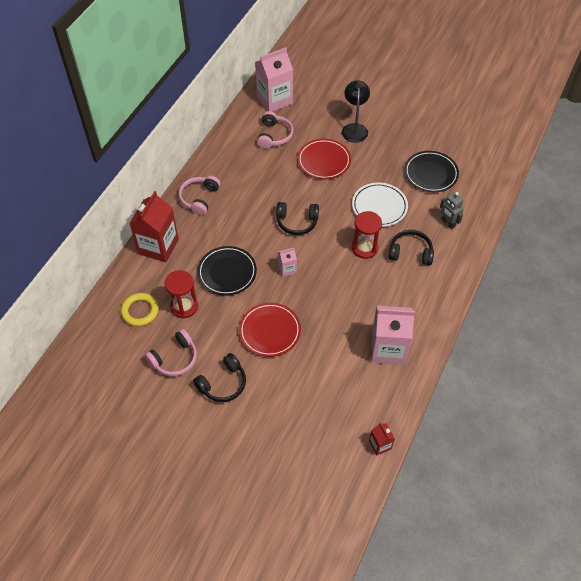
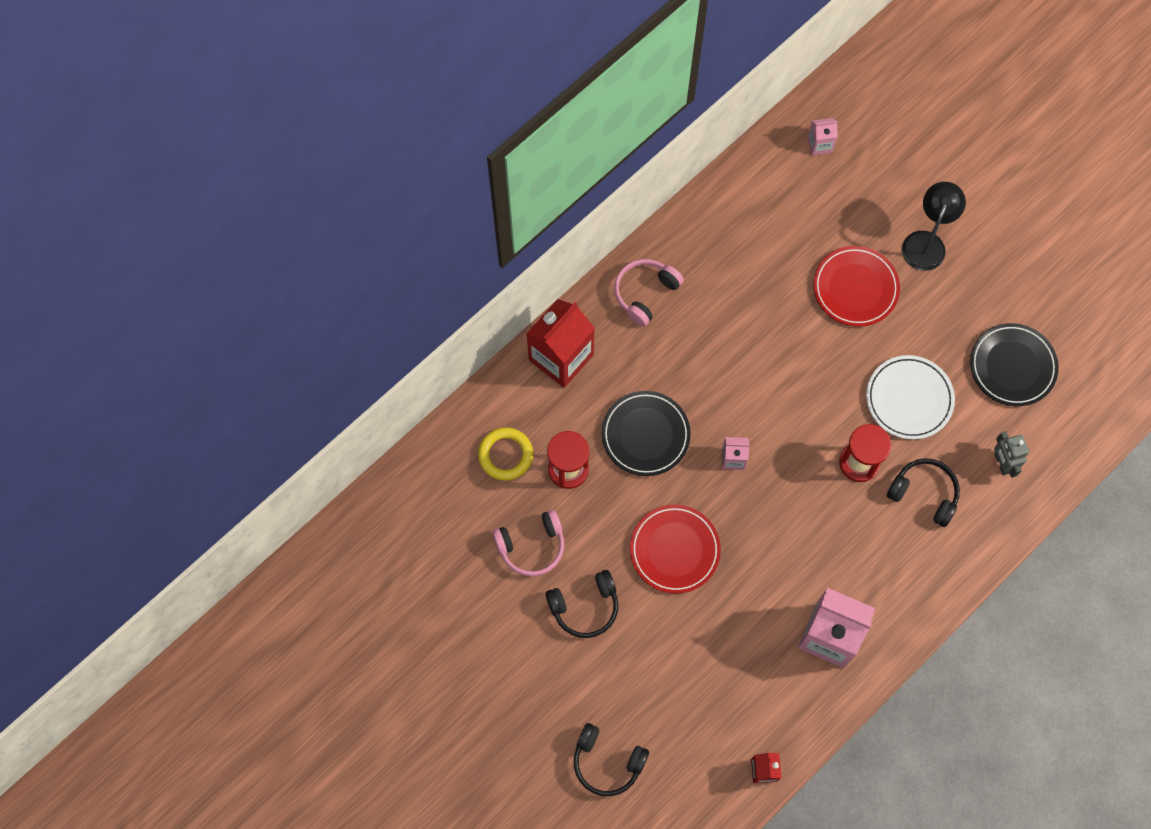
camera: 20 degrees right, 15 degrees up
pink carton [255,47,293,112] -> pink carton [808,118,838,156], size x0.47
pink headphones [257,111,293,149] -> none
black headphones [276,202,319,235] -> black headphones moved to [574,723,649,796]

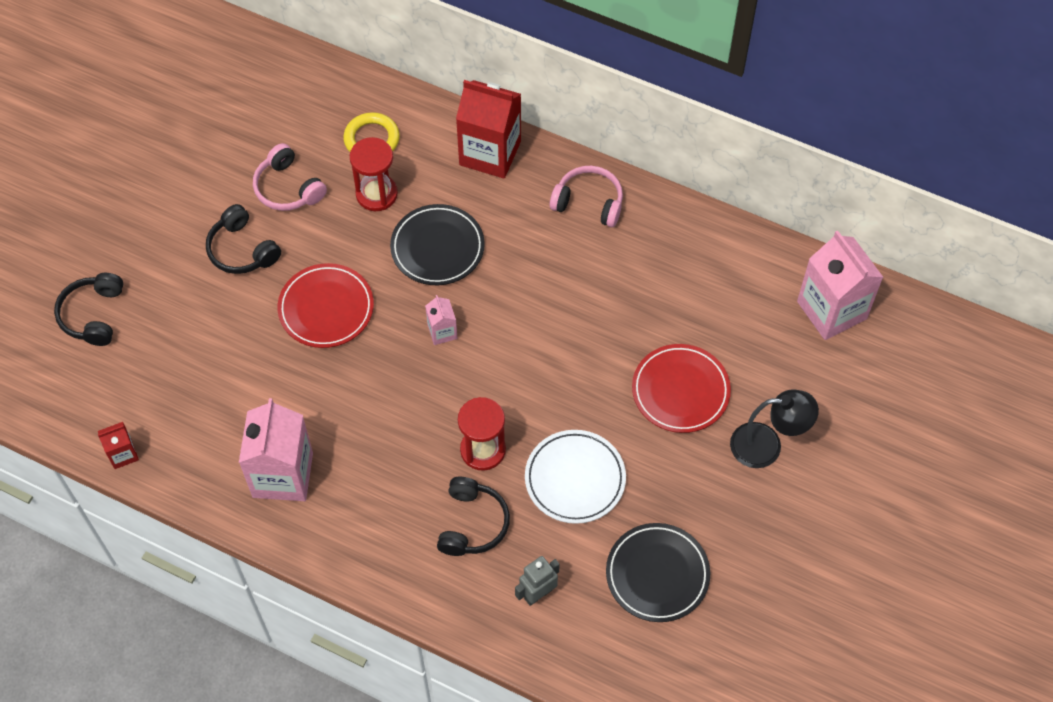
camera: 70 degrees right, 10 degrees down
pink carton [808,118,838,156] -> pink carton [797,231,883,340], size x2.11

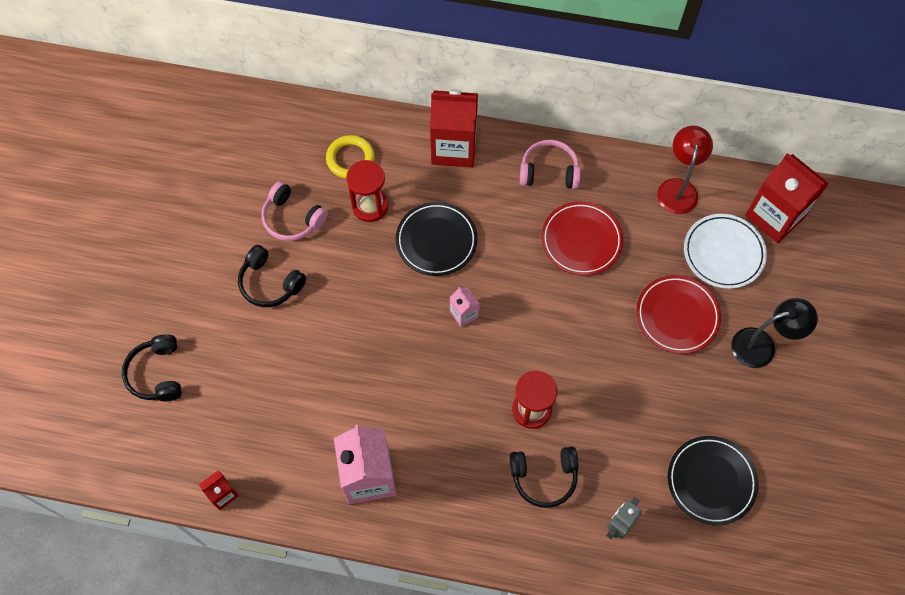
camera: 15 degrees left, 5 degrees up
red plate [278,263,374,348] -> red plate moved to [541,201,623,276]
black headphones [437,477,510,556] -> black headphones turned 90 degrees clockwise [509,446,579,508]
white plate [525,430,626,524] -> white plate moved to [684,214,767,289]
pink carton [797,231,883,340] -> red carton [745,153,829,243]
none -> red lamp [657,126,713,214]

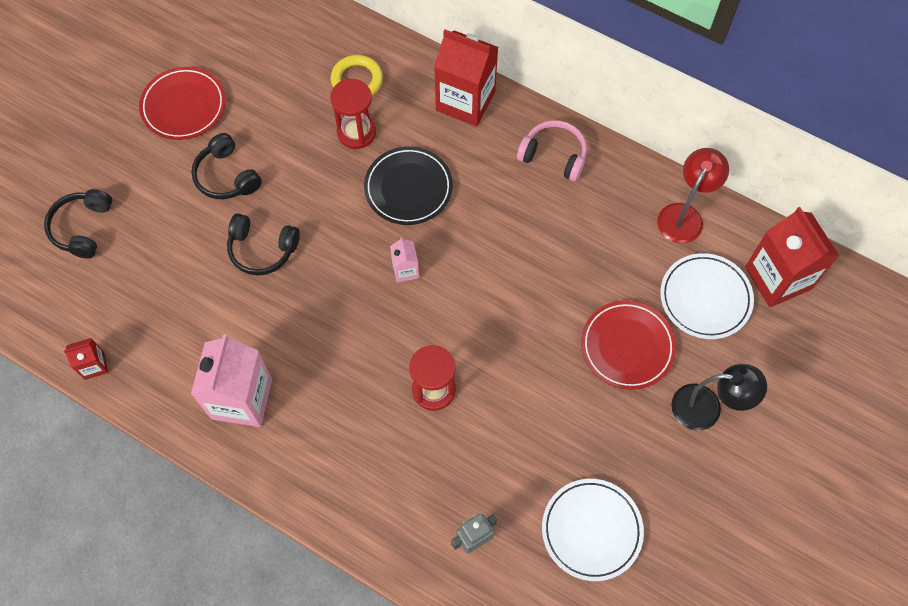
camera: 20 degrees right, 0 degrees up
pink headphones [261,181,328,241] -> none
black headphones [509,446,579,508] -> black headphones moved to [227,213,300,276]
red plate [541,201,623,276] -> red plate moved to [139,67,225,140]
black plate [667,436,758,525] -> white plate [542,479,644,581]

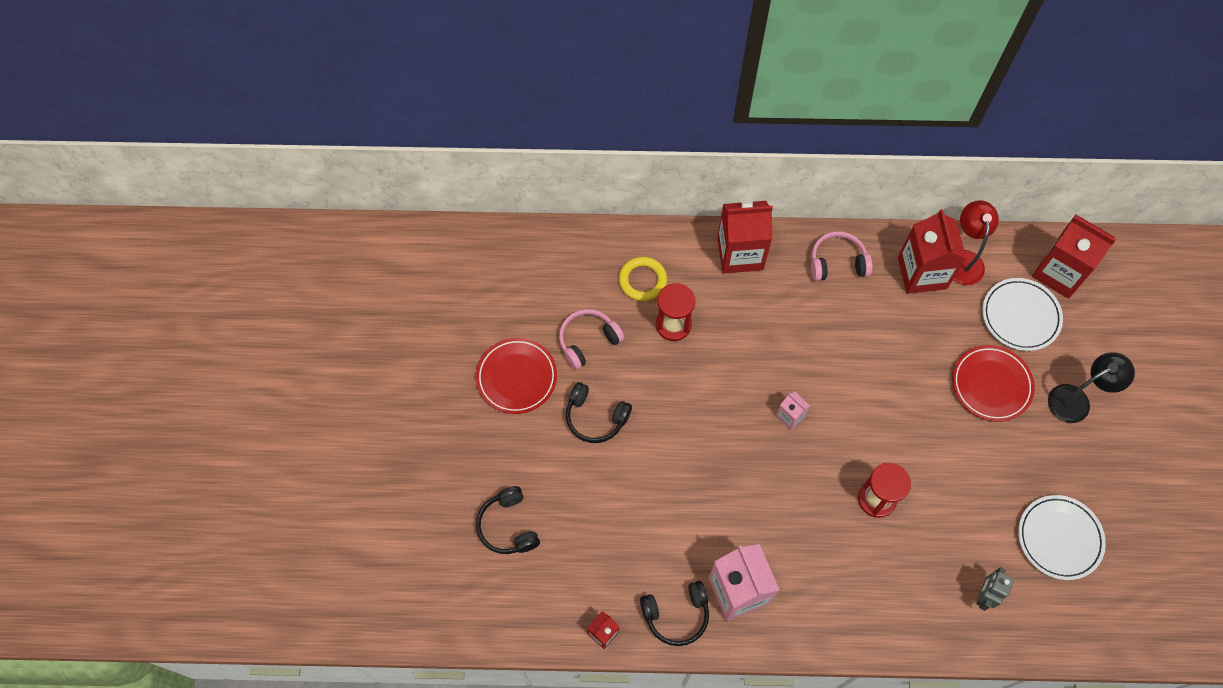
camera: 30 degrees left, 0 degrees up
black headphones [227,213,300,276] -> black headphones moved to [640,581,709,646]
black plate [364,146,453,225] -> none
none -> pink headphones [559,309,624,370]
none -> red carton [898,209,967,294]

